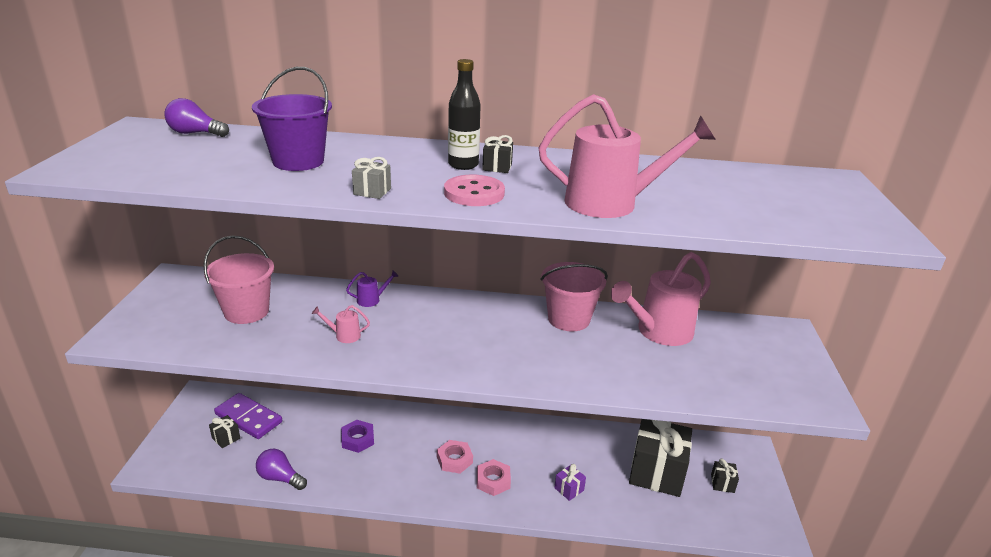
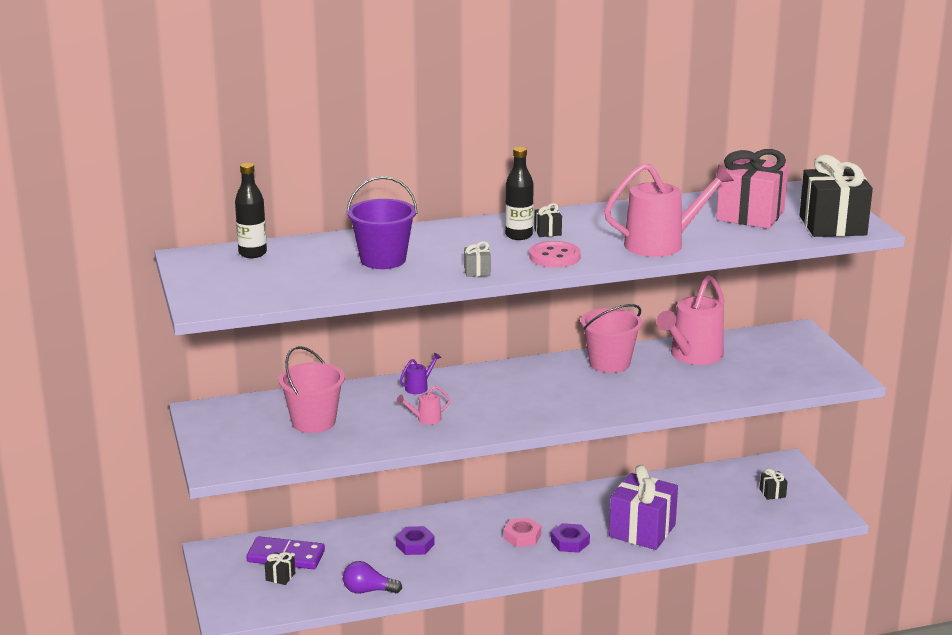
camera: 20 degrees left, 5 degrees down
purple light bulb [164,98,229,137] -> black bottle [235,163,267,258]
pink nut [477,459,511,496] -> purple nut [551,523,590,553]
purple gift [554,464,586,501] -> purple gift [609,465,678,550], size x2.43
black gift [629,419,692,497] -> black gift moved to [799,155,873,237]
none -> pink gift [716,149,788,229]

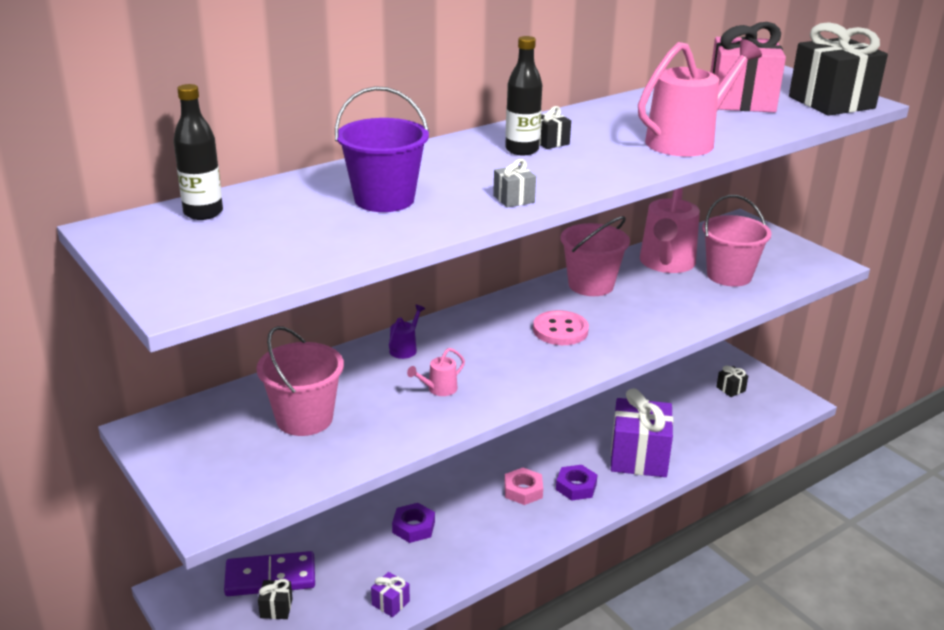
camera: 20 degrees left, 5 degrees up
purple light bulb [343,561,402,594] -> purple gift [371,572,410,617]
pink button [529,241,581,268] -> pink button moved to [533,310,589,345]
none -> pink bucket [702,195,772,287]

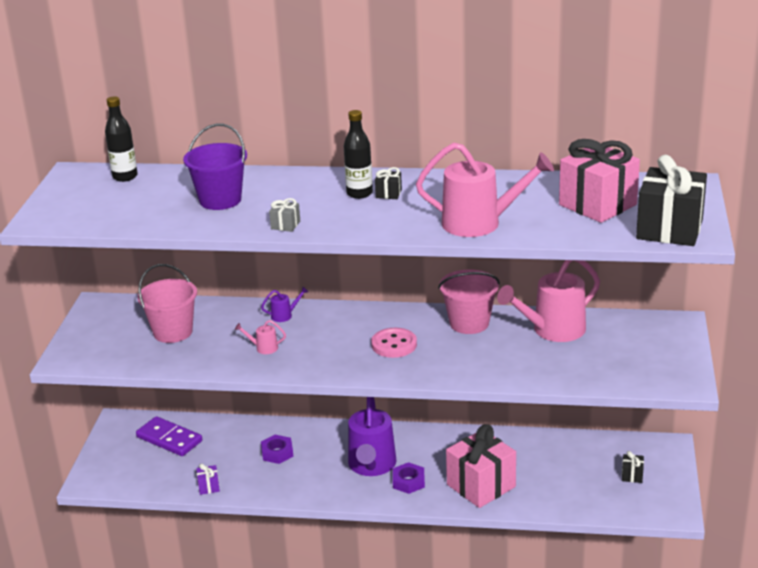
camera: 45 degrees right, 0 degrees up
black gift [258,579,293,619] -> none
pink nut [504,468,543,505] -> purple watering can [348,397,397,476]
purple gift [611,388,673,477] -> pink gift [446,424,516,508]
pink bucket [702,195,772,287] -> none

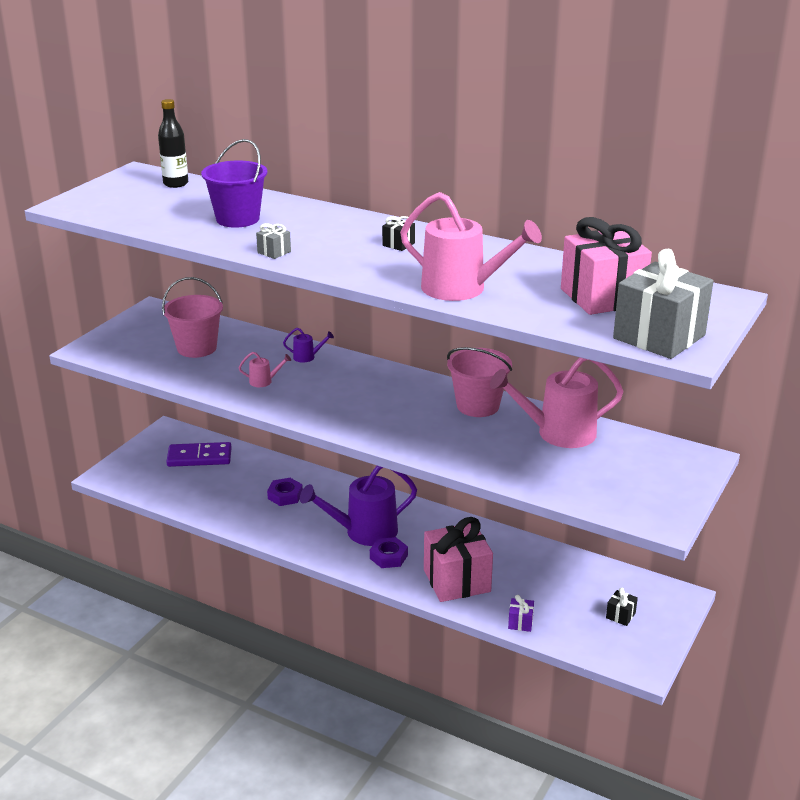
camera: 20 degrees right, 0 degrees up
purple domino [136,416,202,456] -> purple domino turned 60 degrees counterclockwise [166,442,232,467]
purple gift [196,464,220,495] -> purple gift moved to [508,595,534,632]
pink watering can [235,320,286,354] -> pink watering can turned 150 degrees clockwise [239,352,291,387]
black bottle [344,110,373,199] -> none
purple watering can [348,397,397,476] -> purple watering can turned 45 degrees clockwise [300,466,417,546]
pink button [371,328,417,358] -> none
black gift [636,155,707,246] -> grey gift [613,249,713,359]

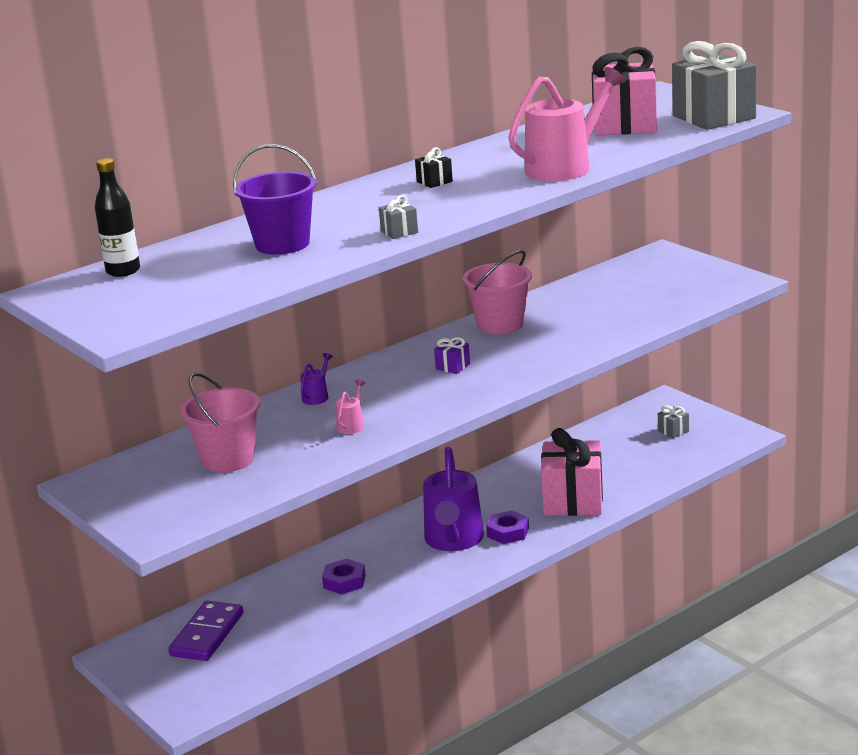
camera: 65 degrees left, 5 degrees down
pink watering can [490,357,624,448] -> none
purple gift [508,595,534,632] -> purple gift moved to [434,337,470,374]
black gift [606,588,638,626] -> grey gift [658,405,689,438]

